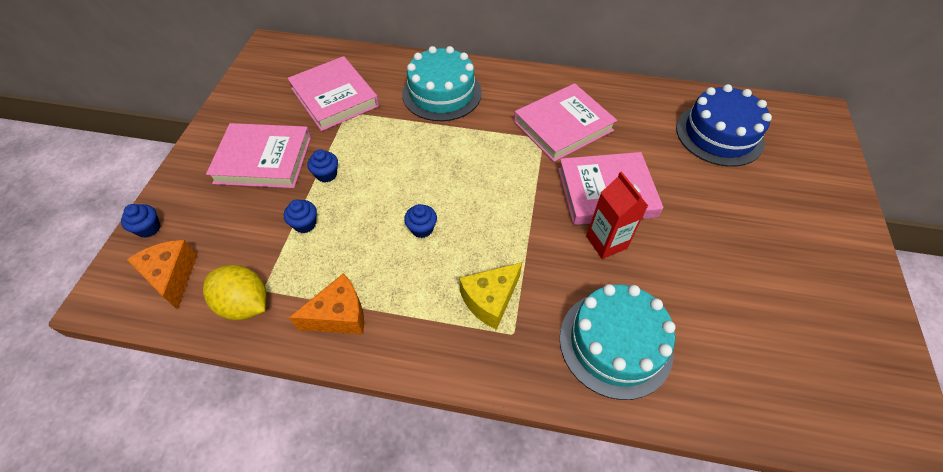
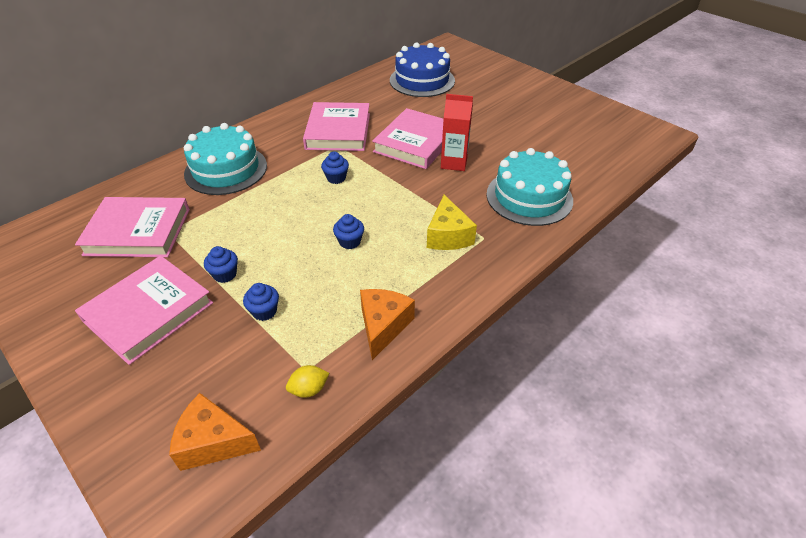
camera: 55 degrees left, 10 degrees down
blue cupcake [121,204,160,238] -> blue cupcake moved to [321,152,349,184]
yellow lemon [203,265,267,320] -> yellow lemon [286,365,329,398], size x0.54

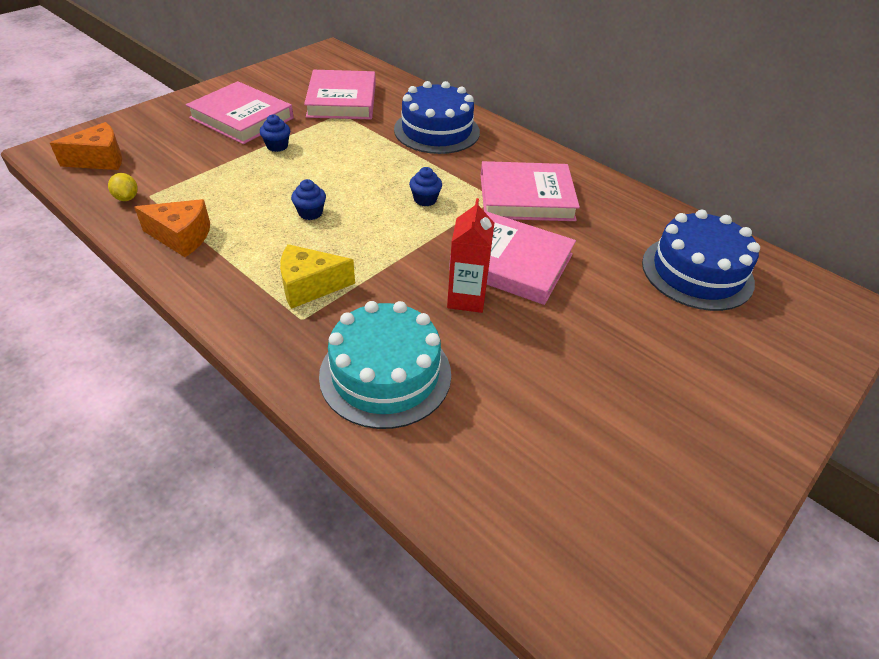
camera: 85 degrees right, 0 degrees up
orange cheese [169,393,261,471] -> orange cheese turned 60 degrees clockwise [50,122,122,170]
turquoise cake [184,123,267,195] -> blue cake [394,81,480,154]
blue cupcake [243,283,279,321] -> none

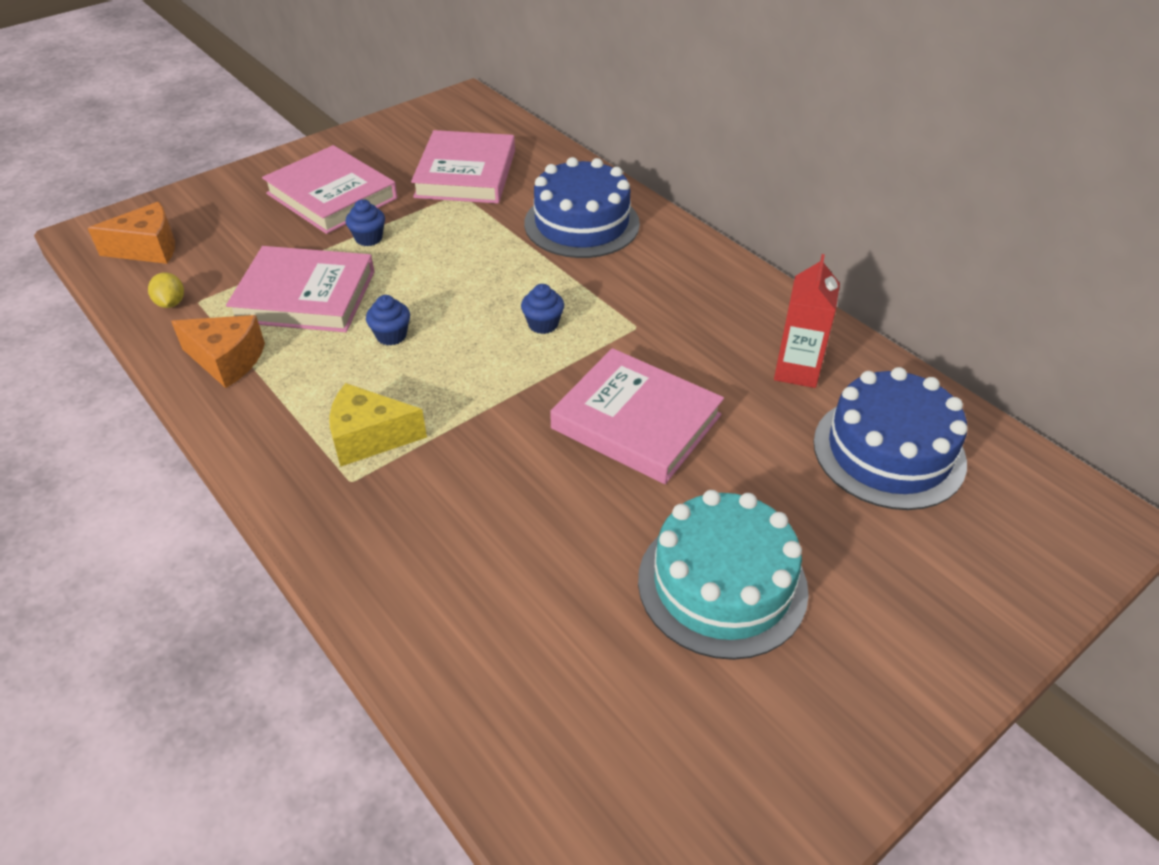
camera: 10 degrees right, 0 degrees up
turquoise cake [319,301,451,429] -> turquoise cake moved to [638,490,809,660]
red carton [447,198,494,313] -> red carton moved to [774,254,840,388]
pink book [481,161,580,221] -> pink book moved to [226,246,375,332]

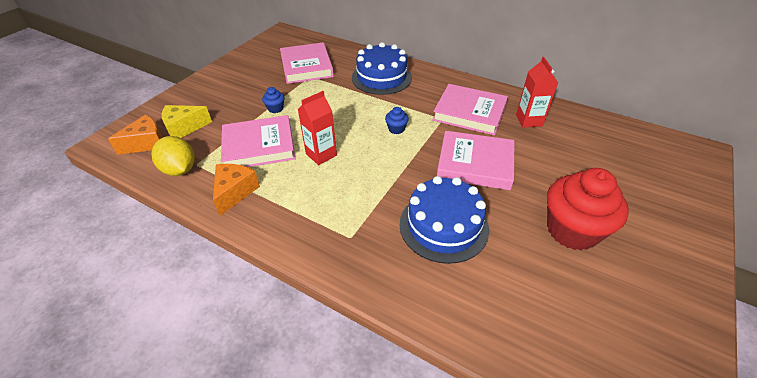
camera: 20 degrees left, 0 degrees up
yellow lemon [148,272,184,308] -> yellow lemon [151,136,195,176], size x1.85
orange cheese [171,315,265,388] -> orange cheese turned 75 degrees counterclockwise [213,164,260,216]
pink book [262,145,397,234] -> pink book moved to [433,84,508,135]
yellow cheese [330,383,427,467] -> yellow cheese moved to [162,105,212,138]
blue cupcake [366,295,410,345] -> red carton [298,91,337,165]
turquoise cake [638,490,809,660] -> red cupcake [547,168,629,250]
blue cake [813,367,967,510] -> blue cake moved to [400,176,489,264]

